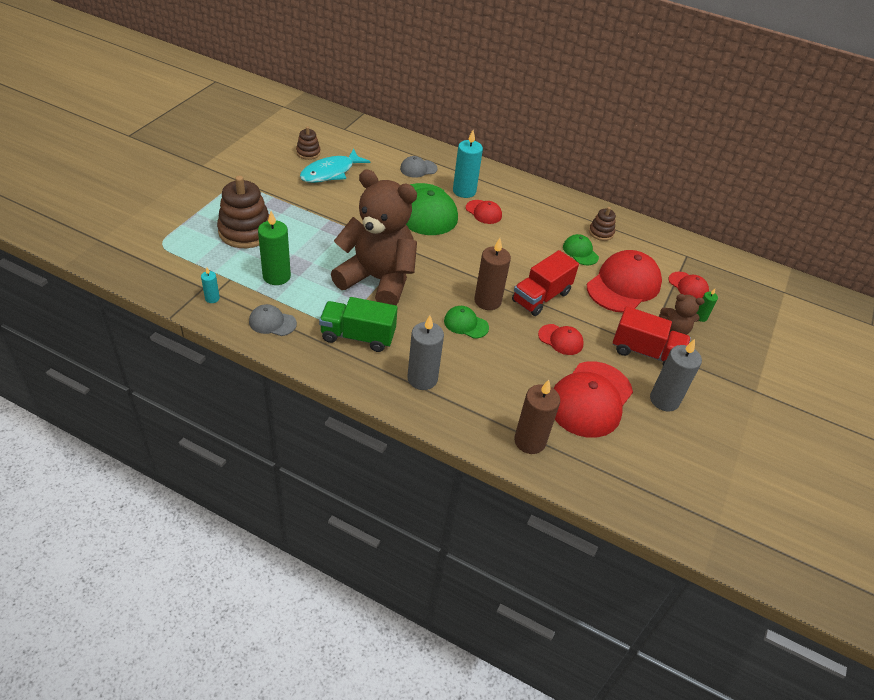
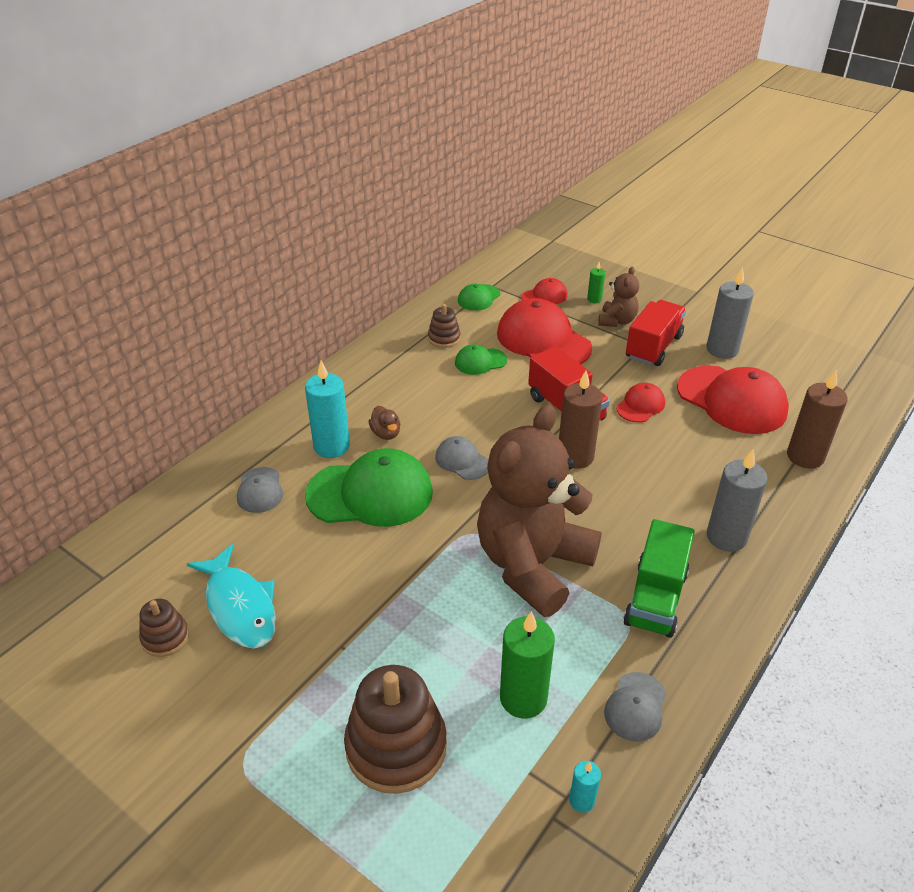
camera: 75 degrees left, 5 degrees down
green cap [444,306,489,339] -> green cap moved to [458,284,500,311]
red cap [466,200,502,224] -> brown duck [368,406,401,440]
none -> grey cap [435,436,489,480]

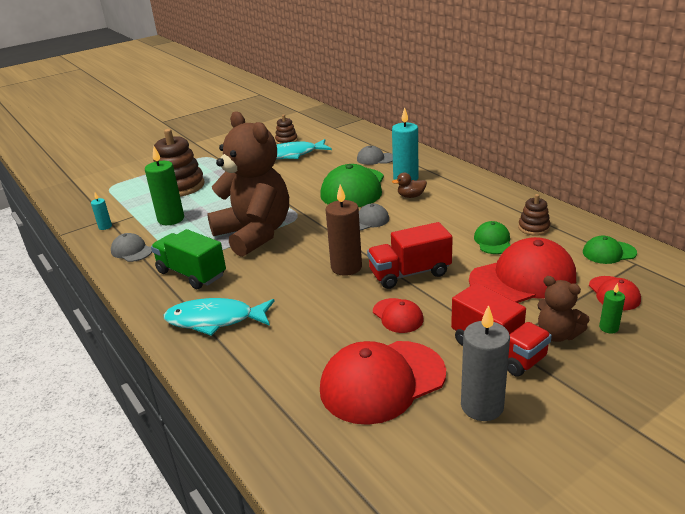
camera: 110 degrees right, 10 degrees down
green cap [458,284,500,311] -> green cap turned 60 degrees counterclockwise [583,236,637,264]
grey candle [707,449,767,552] -> turquoise fish [164,298,274,336]
brown candle [787,369,848,468] -> none

